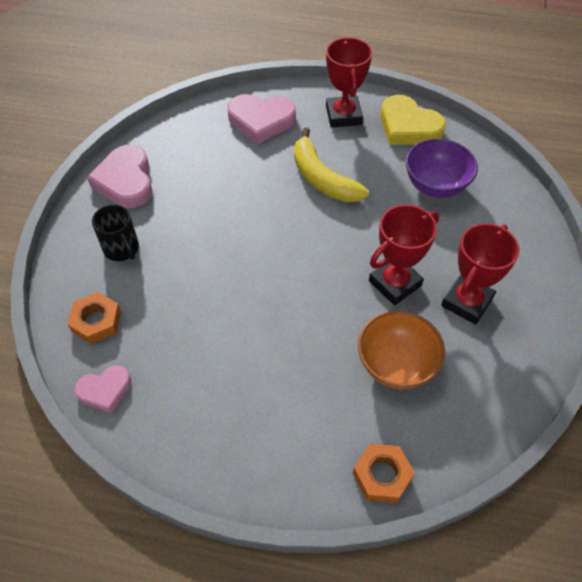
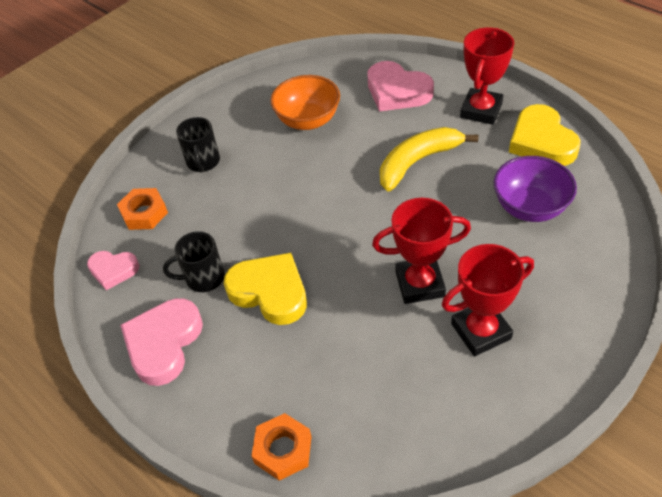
camera: 35 degrees right, 5 degrees down
pink heart [87,145,152,208] -> pink heart moved to [120,298,203,386]
yellow banana [294,128,369,202] -> yellow banana turned 60 degrees clockwise [380,127,478,191]
orange bowl [358,311,445,390] -> orange bowl moved to [270,75,340,130]
none -> black mug [163,231,225,292]
none -> yellow heart [224,253,307,325]

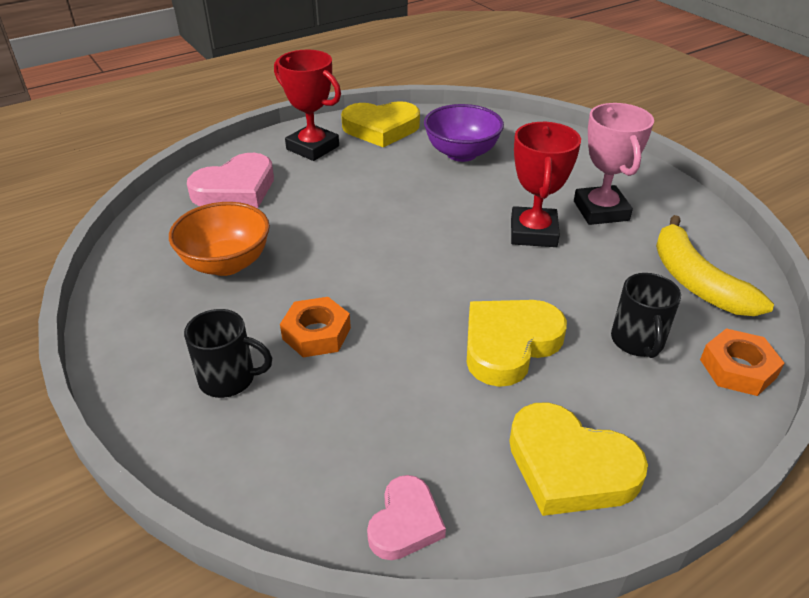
camera: 80 degrees left, 10 degrees down
orange nut [117,188,168,230] -> orange nut moved to [280,297,351,358]
pink heart [120,298,203,386] -> yellow heart [509,402,648,516]
black mug [163,231,225,292] -> black mug moved to [611,273,681,358]
yellow banana [380,127,478,191] -> yellow banana moved to [656,215,774,316]
red trophy [442,244,534,356] -> pink trophy [574,103,654,225]

